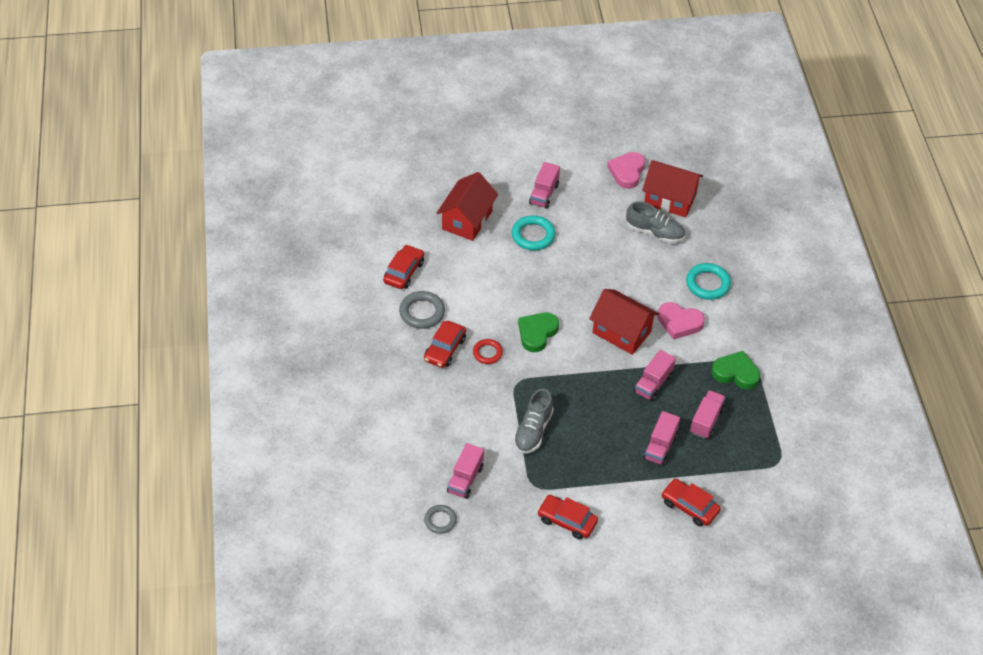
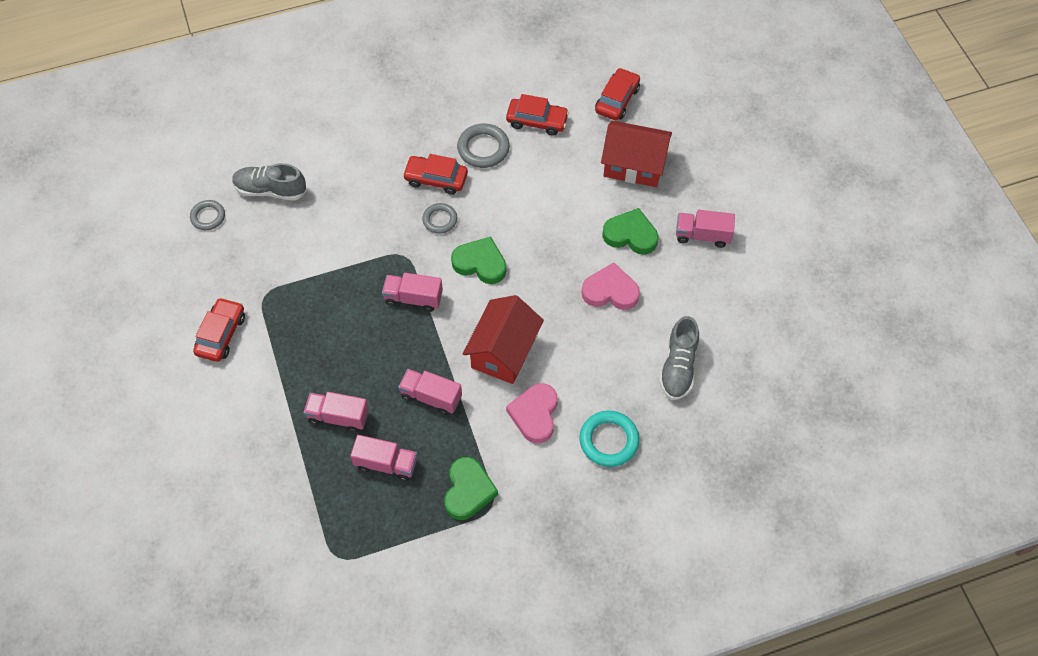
camera: 80 degrees right, 10 degrees up
pink truck [447,443,484,499] -> pink truck moved to [382,273,443,312]
red ring [473,339,503,364] -> grey ring [422,203,457,234]
turquoise ring [512,215,555,250] -> green heart [602,208,659,255]
grey shoe [513,388,554,454] -> grey shoe moved to [232,163,307,201]
pink heart [607,152,645,189] -> pink heart moved to [582,262,640,310]
red house [642,160,703,217] -> none
red car [662,479,721,526] -> red car moved to [595,68,640,120]

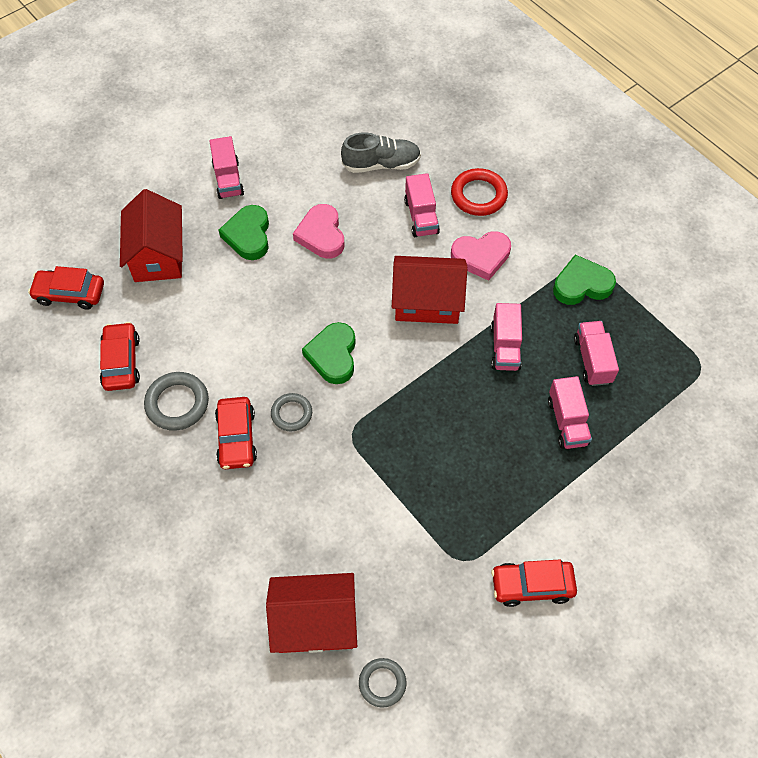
camera: 110 degrees left, 0 degrees up
grey shoe [232,163,307,201] -> red house [266,573,357,653]
pink truck [382,273,443,312] -> pink truck moved to [404,173,440,237]
turquoise ring [580,411,639,467] -> red ring [451,168,508,216]

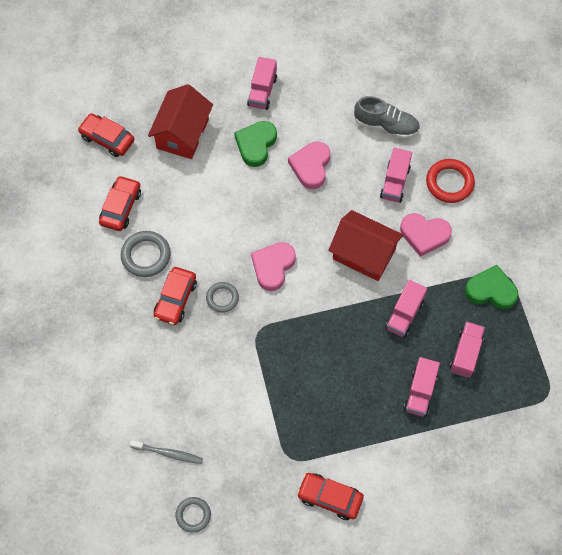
camera: 25 degrees right, 5 degrees up
red house [266,573,357,653] -> grey toothbrush [130,440,203,464]
green heart [302,322,356,384] -> pink heart [251,242,296,291]

